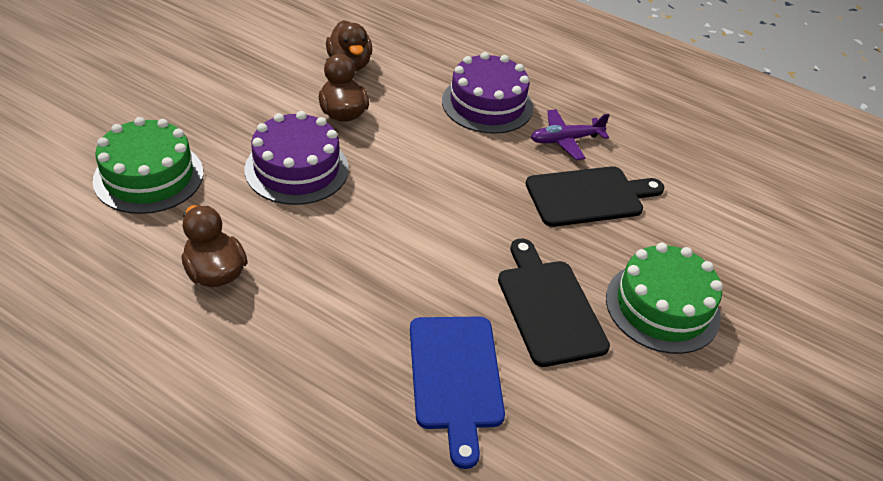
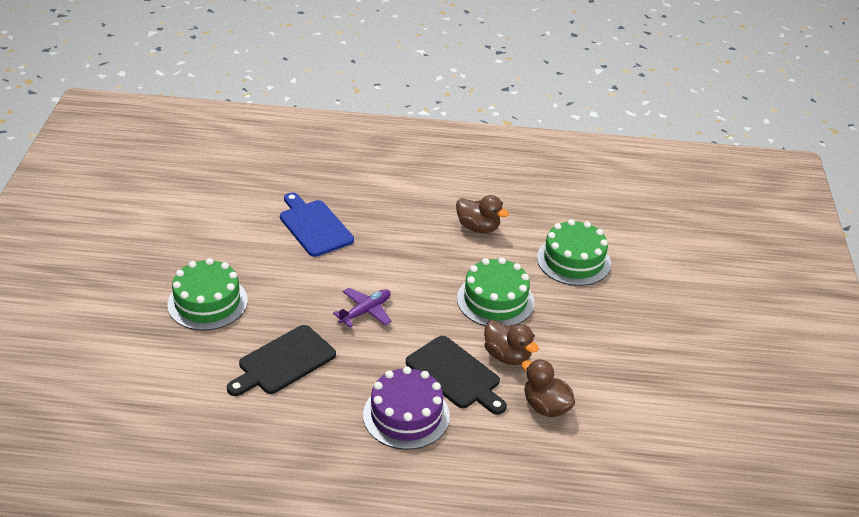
camera: 155 degrees right, 5 degrees down
purple cake [245,111,349,205] -> green cake [457,258,534,326]
black cutting board [498,239,610,367] -> black cutting board moved to [406,336,507,415]
purple plane [531,109,610,160] -> purple plane moved to [333,288,391,327]

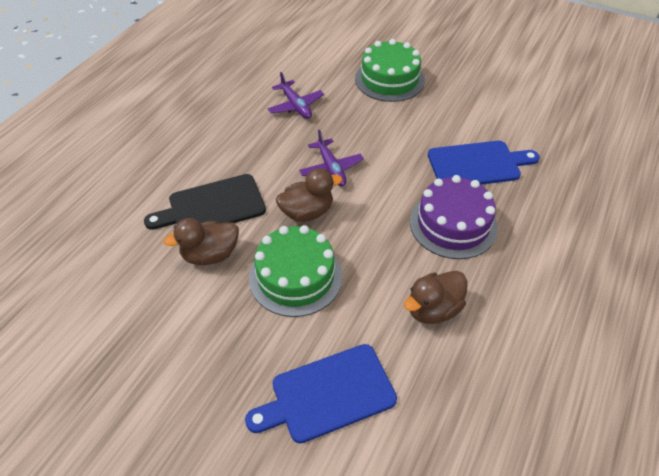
camera: 115 degrees right, 10 degrees up
black cutting board [227,325,336,396] -> purple plane [268,72,324,119]
purple cake [363,366,450,450] -> purple cake moved to [410,175,498,259]
brown duck [521,359,575,417] -> brown duck moved to [276,168,343,222]
green cake [537,219,611,286] -> blue cutting board [245,344,397,443]

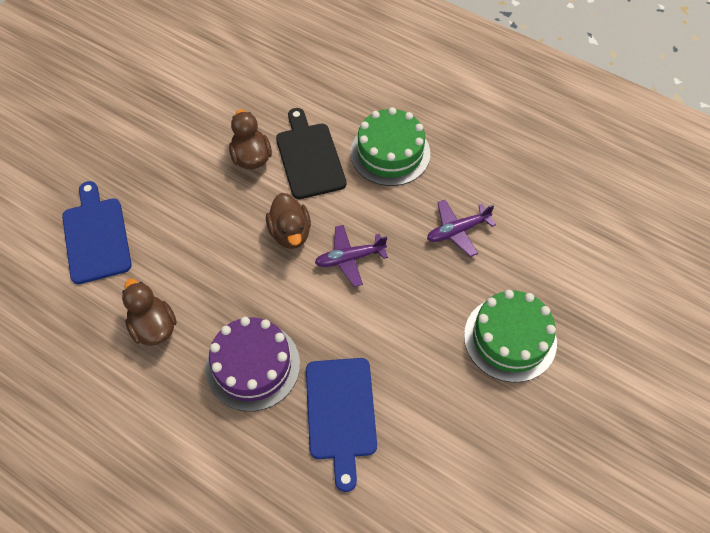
camera: 95 degrees right, 10 degrees up
green cake [249,225,343,317] -> green cake moved to [350,107,430,186]

